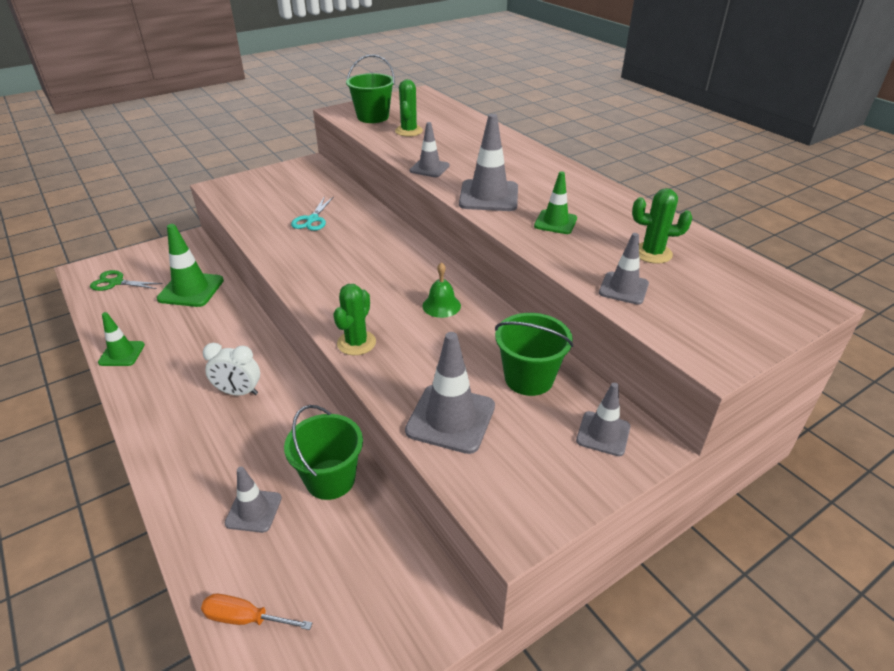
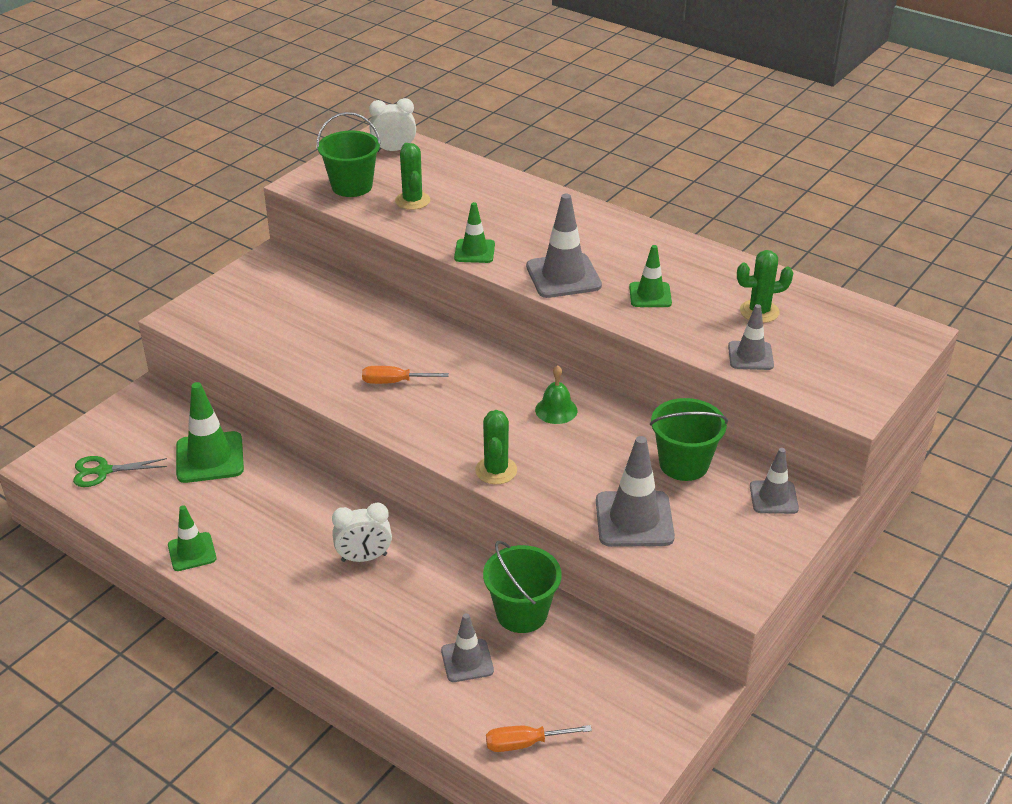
camera: 20 degrees left, 0 degrees up
turquoise scissors [291,196,334,231] -> none
grey traffic cone [410,122,450,177] -> green traffic cone [454,202,495,263]
none -> orange screwdriver [362,366,449,384]
none -> white clock [369,98,416,152]

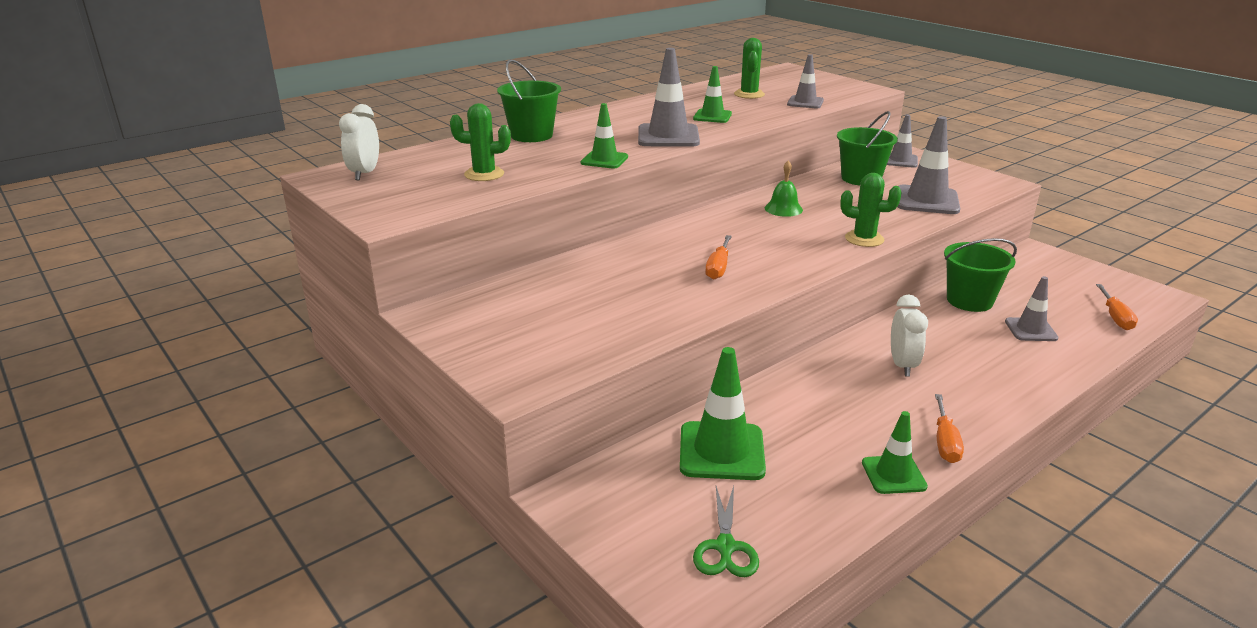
camera: 75 degrees left, 10 degrees down
green bucket [316,112,381,197] -> green bucket moved to [497,59,561,142]
none -> orange screwdriver [935,394,964,463]

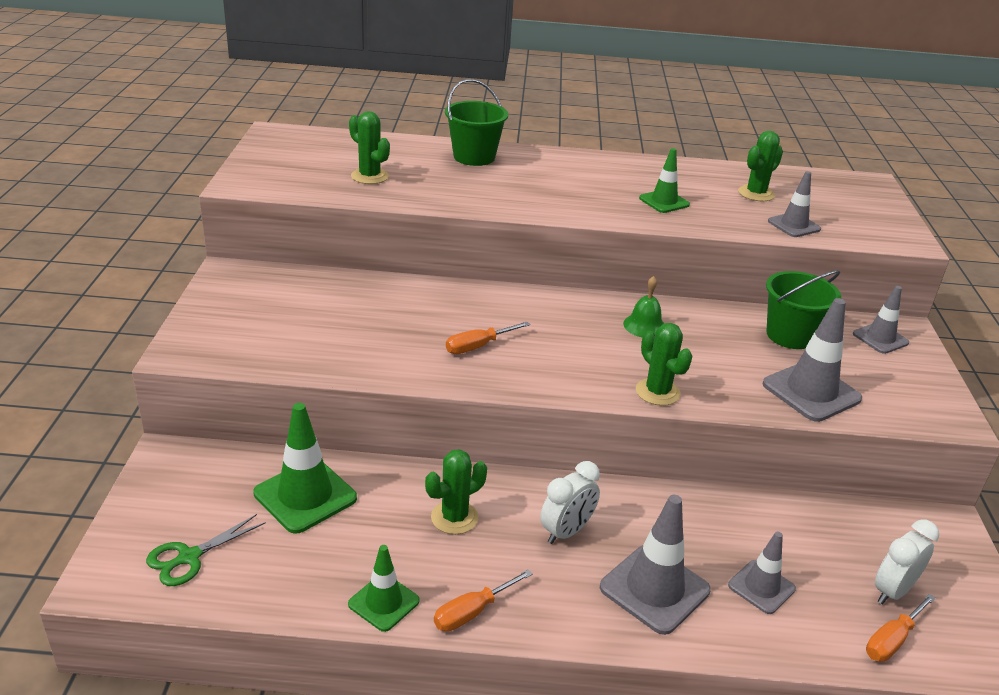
camera: 40 degrees right, 5 degrees up
white clock [339,104,379,180] -> white clock moved to [875,520,939,605]
green traffic cone [581,103,628,168] -> none
grey traffic cone [638,48,700,147] -> grey traffic cone moved to [600,495,711,635]
green bucket [944,238,1017,312] -> none
none -> green cactus [425,449,487,534]

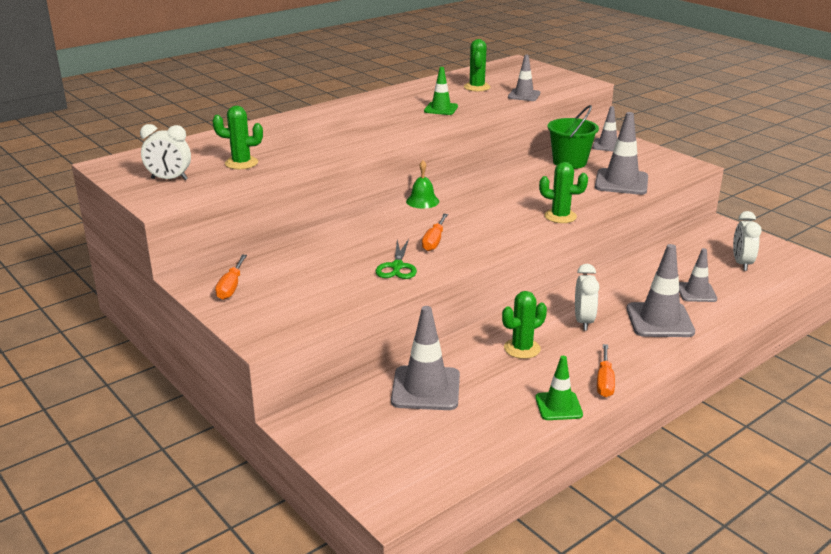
camera: 40 degrees left, 5 degrees down
green scissors [146,514,266,586] -> green scissors moved to [376,239,417,279]
green traffic cone [253,403,357,534] -> grey traffic cone [391,306,460,410]
green cactus [425,449,487,534] -> green cactus turned 45 degrees clockwise [502,291,547,359]
green bucket [445,79,508,166] -> none
green bell [623,276,664,337] -> green bell moved to [406,160,439,209]
orange screwdriver [866,594,936,662] -> orange screwdriver moved to [215,255,247,300]
none -> white clock [140,124,191,180]

